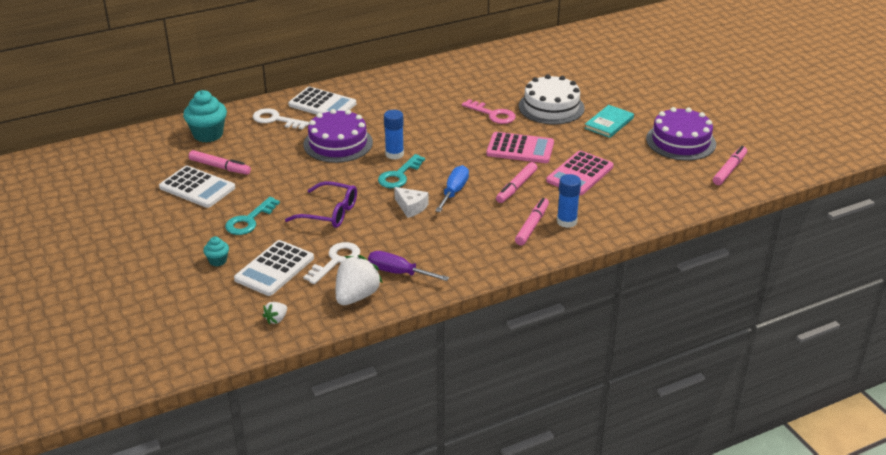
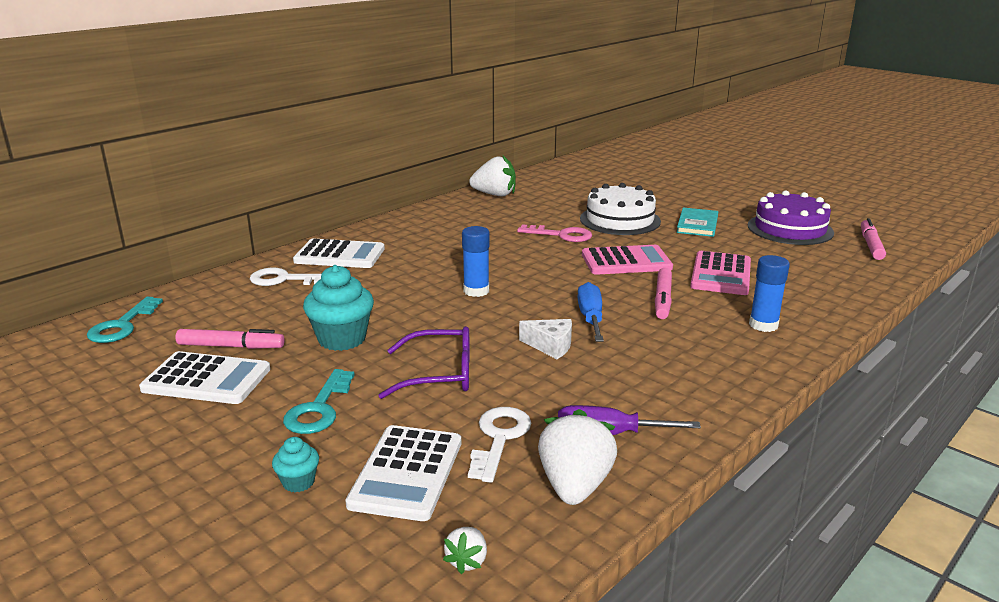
camera: 20 degrees left, 10 degrees down
turquoise cupcake [183,90,227,143] -> turquoise cupcake moved to [303,265,374,351]
purple cake [303,109,373,163] -> none
turquoise key [378,154,425,188] -> turquoise key moved to [87,297,163,343]
pink marker [515,198,549,245] -> none
none -> white strawberry [469,156,516,196]

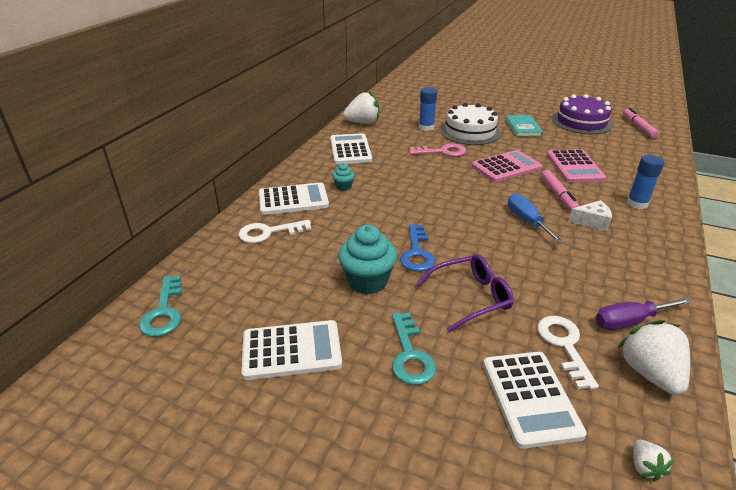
camera: 20 degrees left, 10 degrees up
pink marker [175,329,285,349] -> none
turquoise cupcake [272,437,319,492] -> turquoise cupcake moved to [332,163,355,191]
blue glue stick [462,226,490,297] -> blue glue stick moved to [419,87,437,131]
white cheese [519,319,572,359] -> white cheese moved to [568,200,612,231]
none -> white calculator [330,133,372,164]
none -> blue key [400,225,435,272]

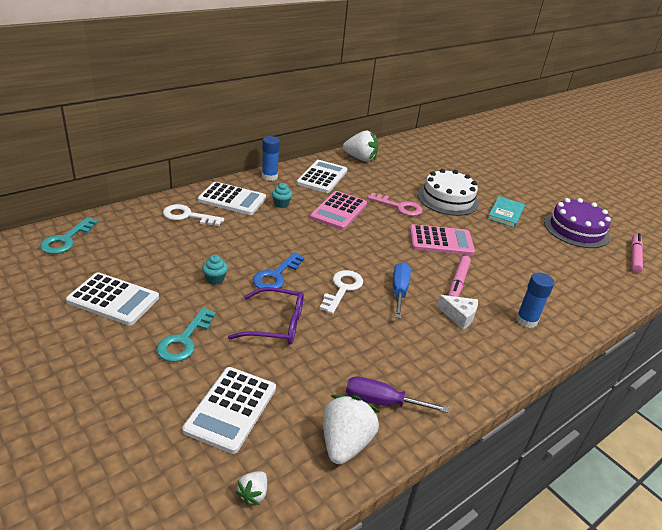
camera: 25 degrees right, 0 degrees up
turquoise cupcake [338,225,397,294] -> turquoise cupcake [202,255,228,285], size x0.51
blue glue stick [419,87,437,131] -> blue glue stick moved to [262,136,280,181]
white key [537,316,599,390] -> white key moved to [320,270,363,314]
pink calculator [547,149,606,182] -> pink calculator moved to [310,191,367,230]

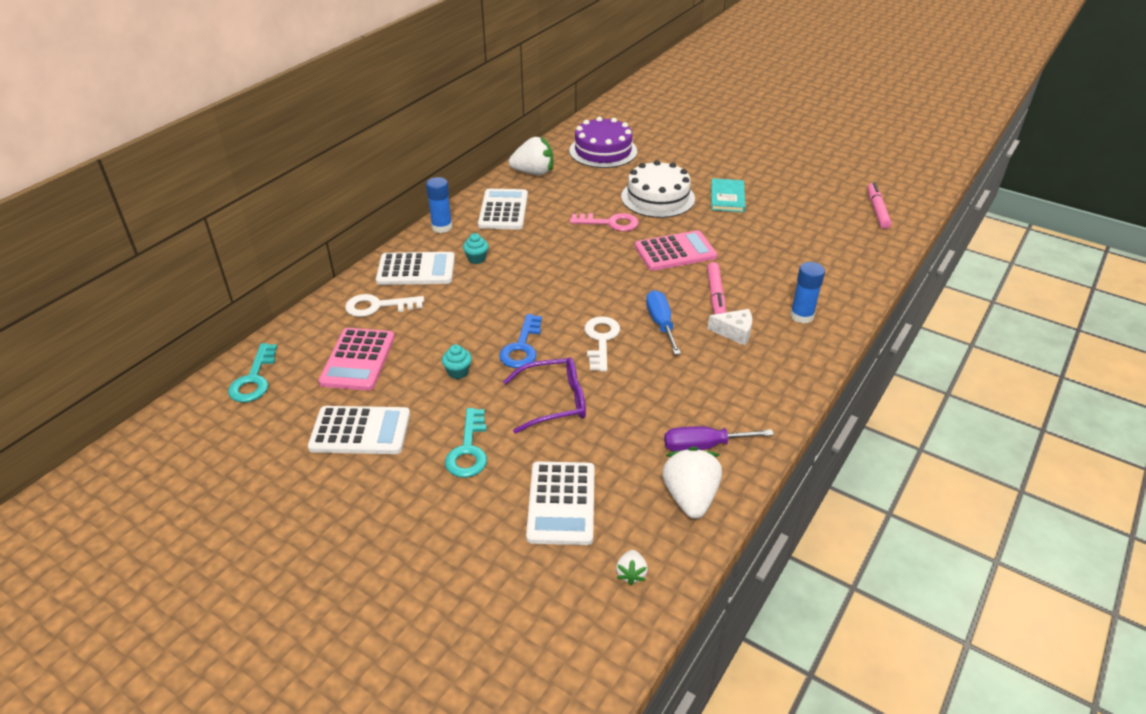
camera: 15 degrees left, 5 degrees up
pink calculator [310,191,367,230] -> pink calculator moved to [318,328,395,391]
purple cake [544,198,611,248] -> purple cake moved to [569,117,637,168]

